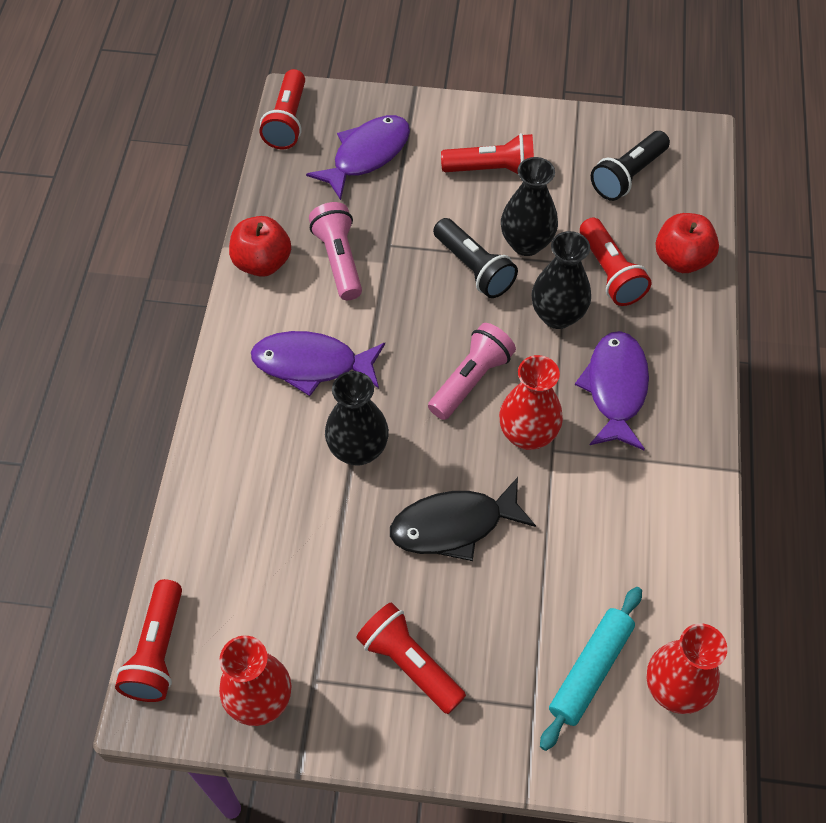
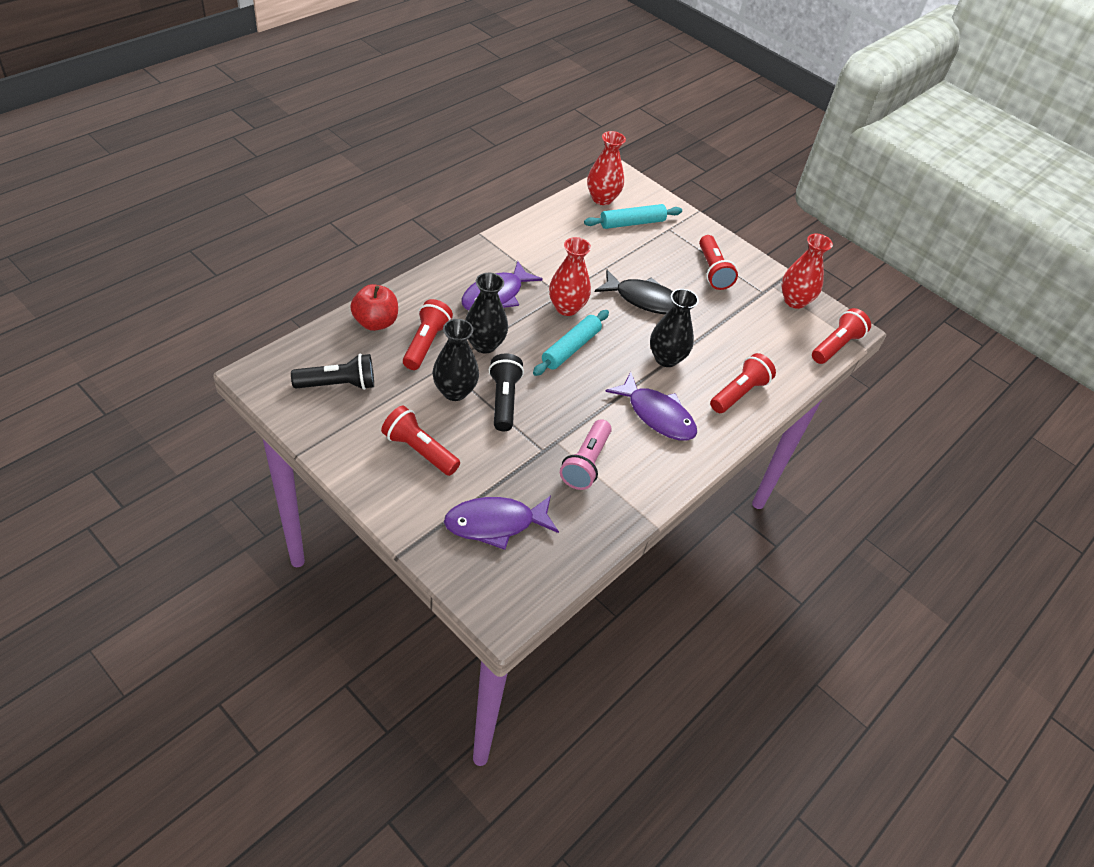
camera: 150 degrees left, 10 degrees down
red apple [229,216,291,277] -> none
red flashlight [259,69,305,149] -> red flashlight moved to [710,353,776,413]
pink flashlight [428,323,516,420] -> turquoise rolling pin [533,310,609,376]

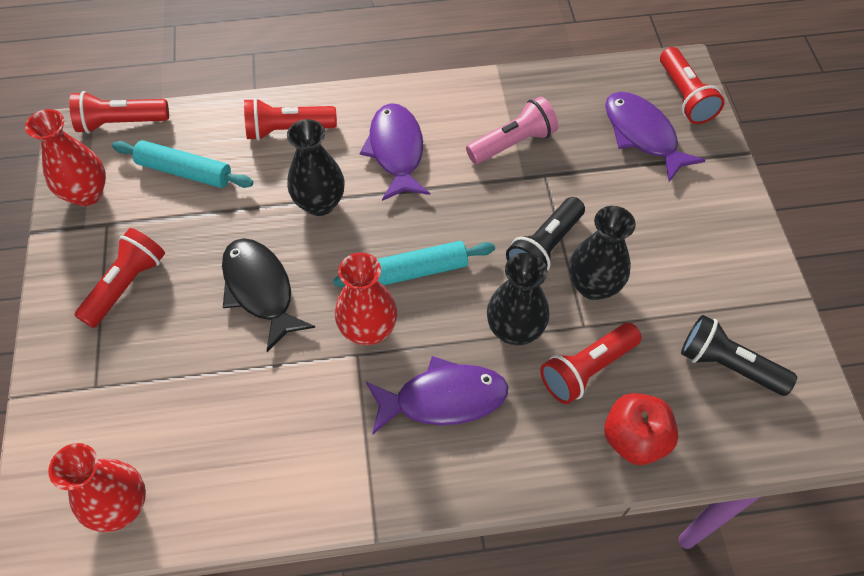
camera: 135 degrees left, 10 degrees up
red flashlight [381,406,460,476] -> red flashlight moved to [660,47,725,124]
purple fish [444,495,559,550] -> purple fish turned 150 degrees counterclockwise [605,92,706,182]
turquoise rolling pin [584,204,682,229] -> turquoise rolling pin moved to [112,140,253,188]

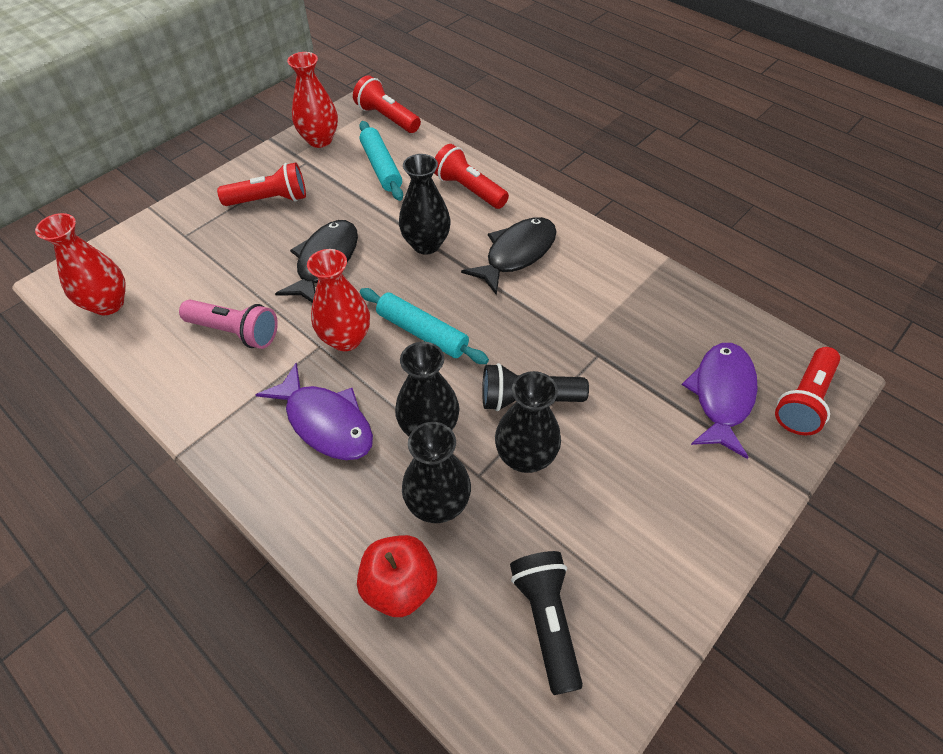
camera: 50 degrees right, 5 degrees down
purple fish [360,103,430,201] -> black fish [461,217,557,295]
pink flashlight [466,96,558,164] -> pink flashlight moved to [179,300,278,349]
red flashlight [540,323,642,404] -> black vase [402,422,471,523]

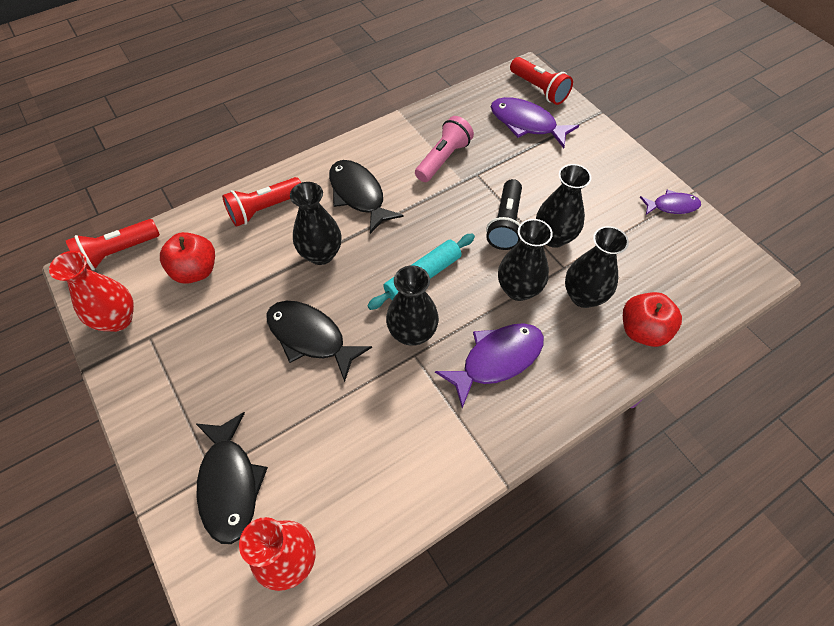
camera: 75 degrees left, 5 degrees up
pink flashlight [179,300,278,349] -> pink flashlight moved to [415,116,474,182]
red flashlight [217,163,306,206] -> none
red vase [307,249,370,351] -> black vase [386,265,439,346]
turquoise rolling pin [359,121,403,201] -> red apple [160,232,215,284]
black flashlight [510,551,583,695] -> none
none -> black fish [195,412,268,544]
none -> purple fish [640,190,701,215]

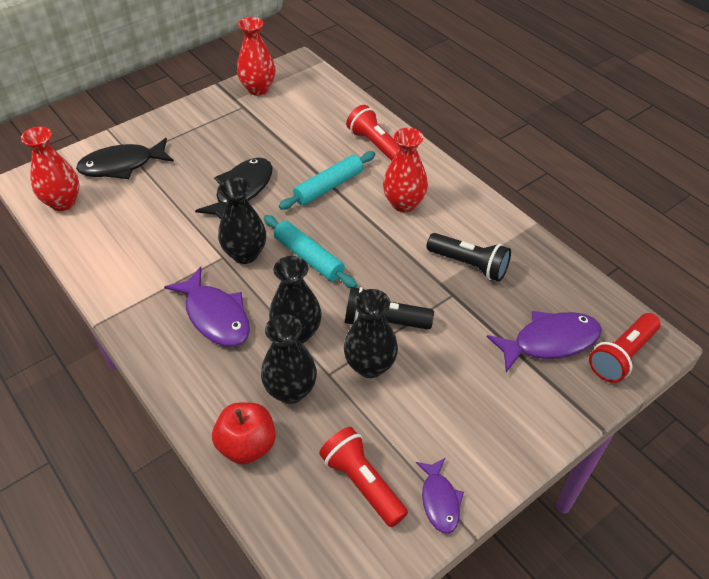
camera: 85 degrees right, 10 degrees down
red flashlight [66,219,160,270] -> red flashlight moved to [319,427,408,527]
red apple [160,232,215,284] -> none
black vase [290,182,341,265] -> turquoise rolling pin [279,151,376,210]
black fish [329,160,404,234] -> red vase [383,128,428,212]
pink flashlight [415,116,474,182] -> black flashlight [427,233,511,282]
purple fish [491,97,579,148] -> purple fish turned 45 degrees clockwise [487,311,602,372]

